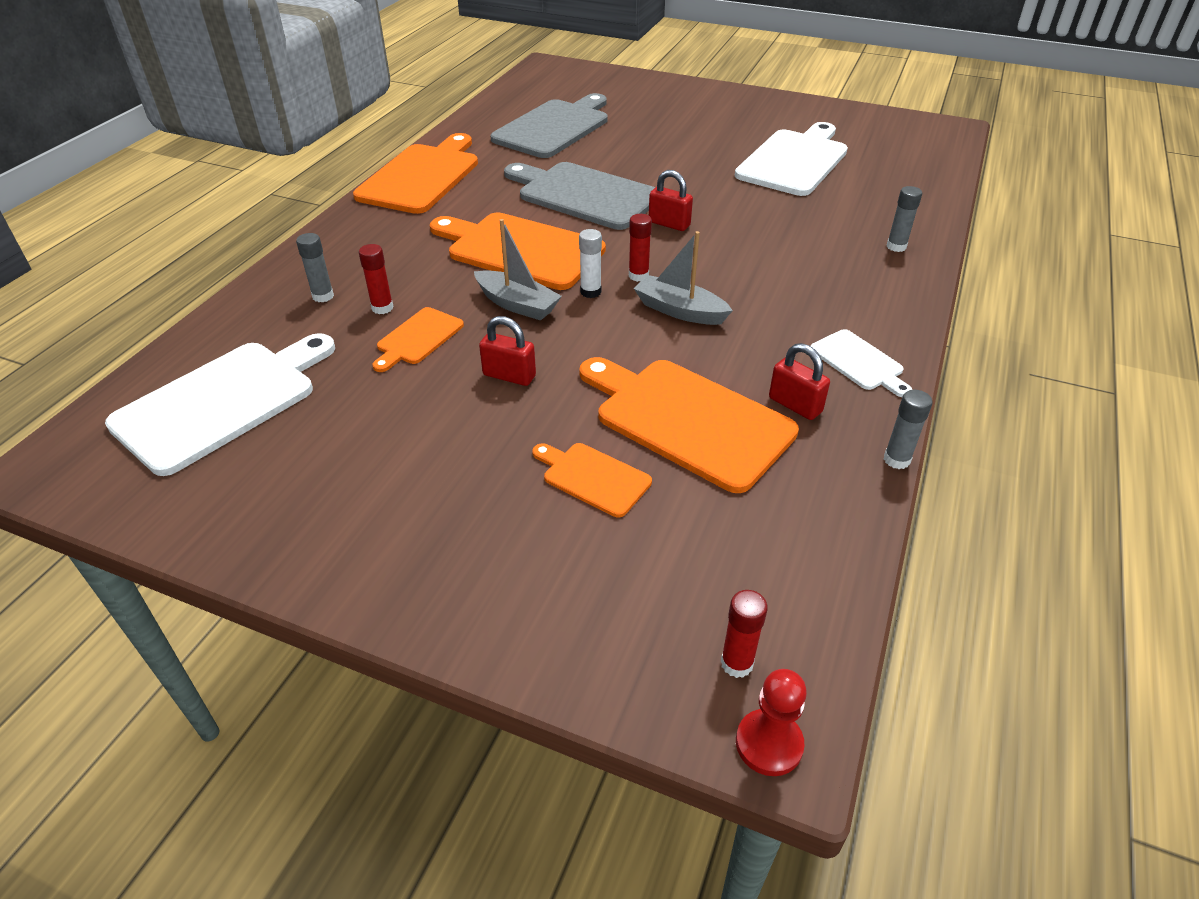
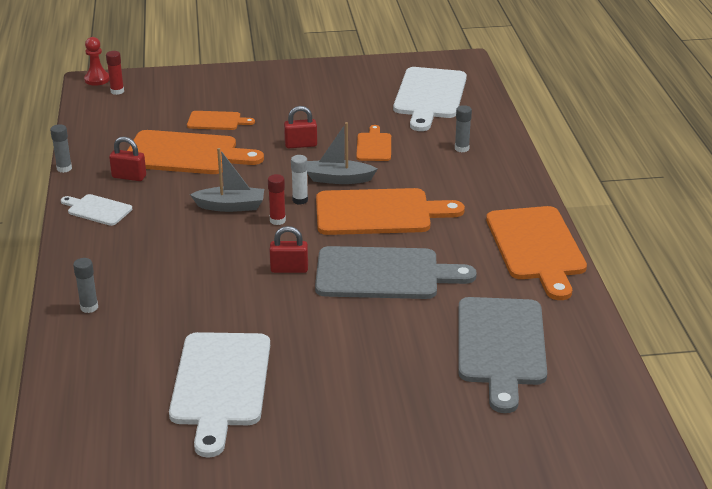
camera: 150 degrees right, 10 degrees down
red glue stick [359,244,394,314] -> none

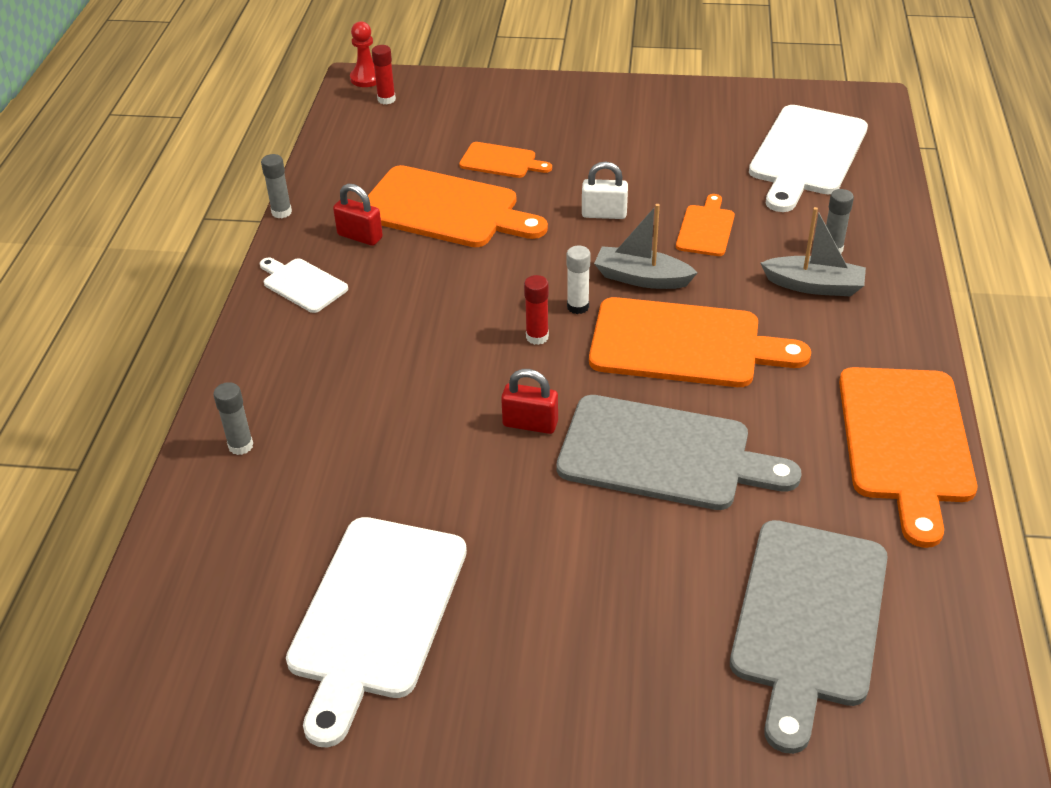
camera: 15 degrees right, 10 degrees up
grey boat [190,148,264,212] -> grey boat moved to [761,207,866,296]
red padlock [284,106,317,148] -> white padlock [582,162,628,219]

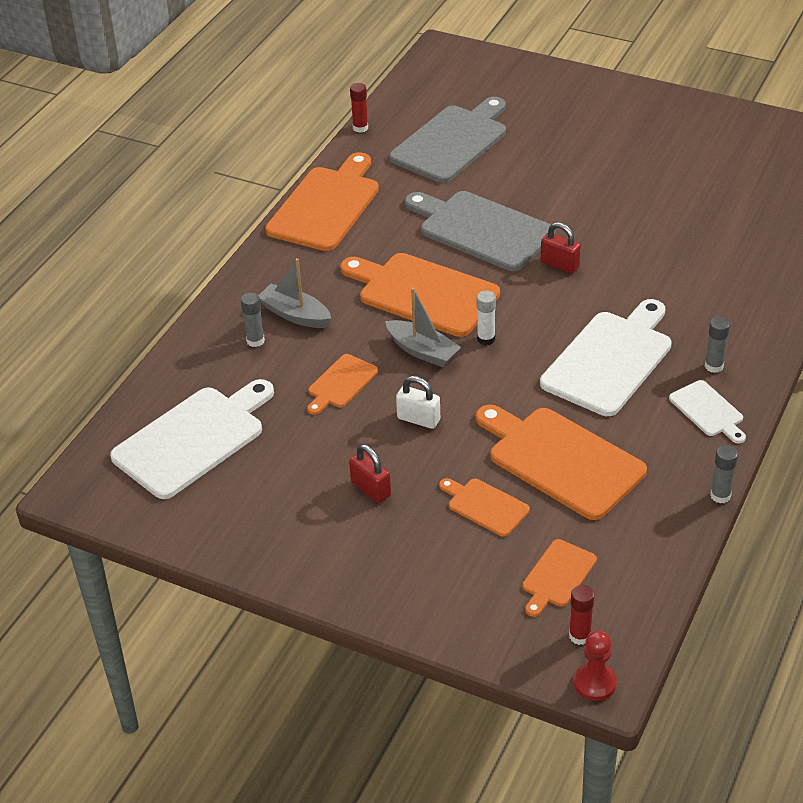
camera: 160 degrees left, 0 degrees up
grey glue stick [213,382,253,455] -> grey glue stick moved to [705,317,730,373]
white cutting board [286,517,467,747] -> white cutting board moved to [540,299,672,416]
red padlock [333,184,383,246] -> red padlock moved to [349,444,391,503]
red glue stick [524,275,549,345] -> red glue stick moved to [350,83,368,133]
none -> orange cutting board [522,539,597,617]

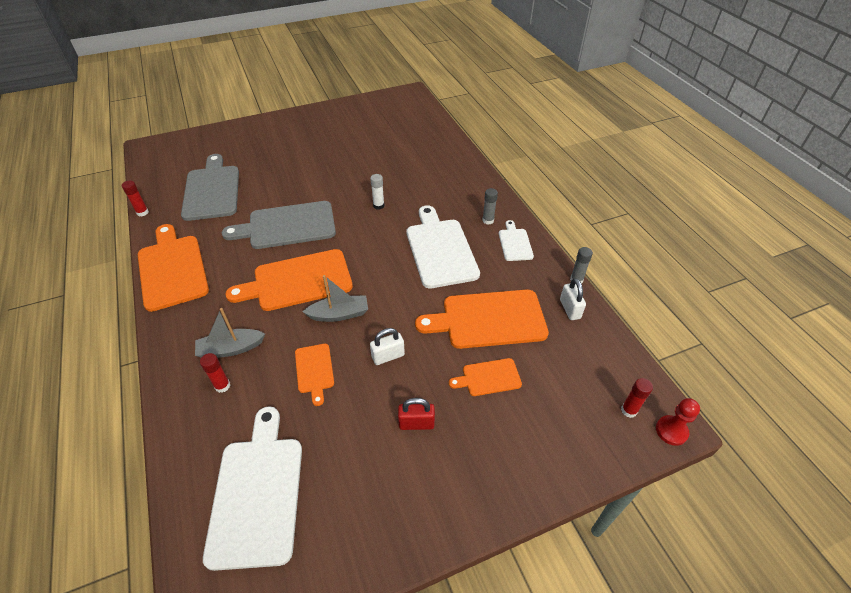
camera: 50 degrees left, 5 degrees up
grey glue stick [241,293,265,347] -> red glue stick [200,353,230,393]
white glue stick [477,290,496,345] -> white glue stick moved to [370,174,384,210]
orange cutting board [522,539,597,617] -> none
red padlock [541,222,581,274] -> none
white cutting board [669,380,746,443] -> white cutting board turned 105 degrees counterclockwise [499,220,534,261]
none -> white padlock [560,278,586,320]

